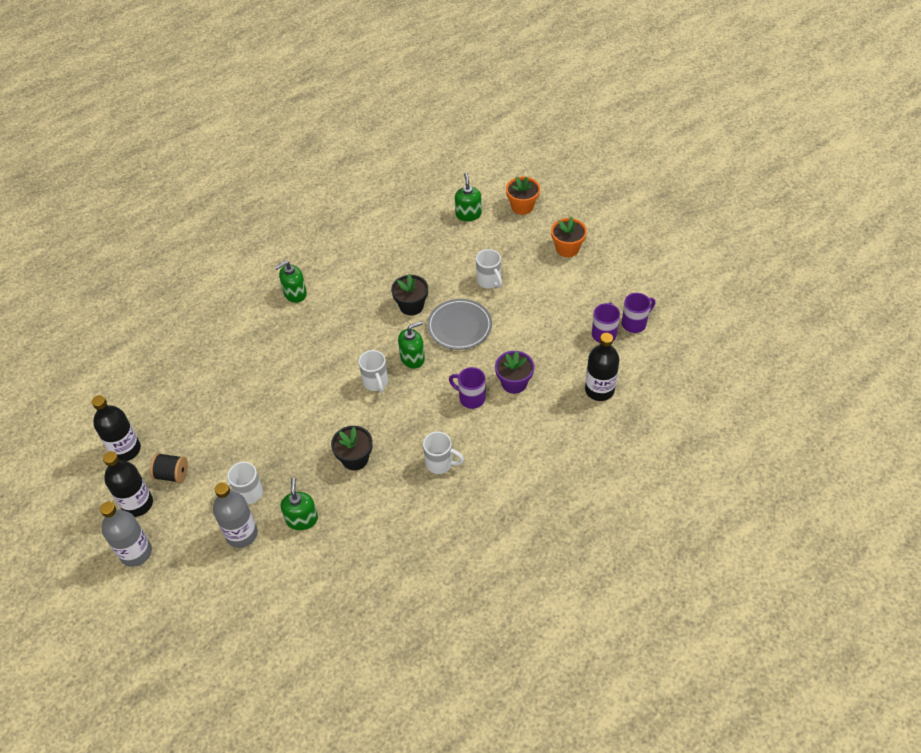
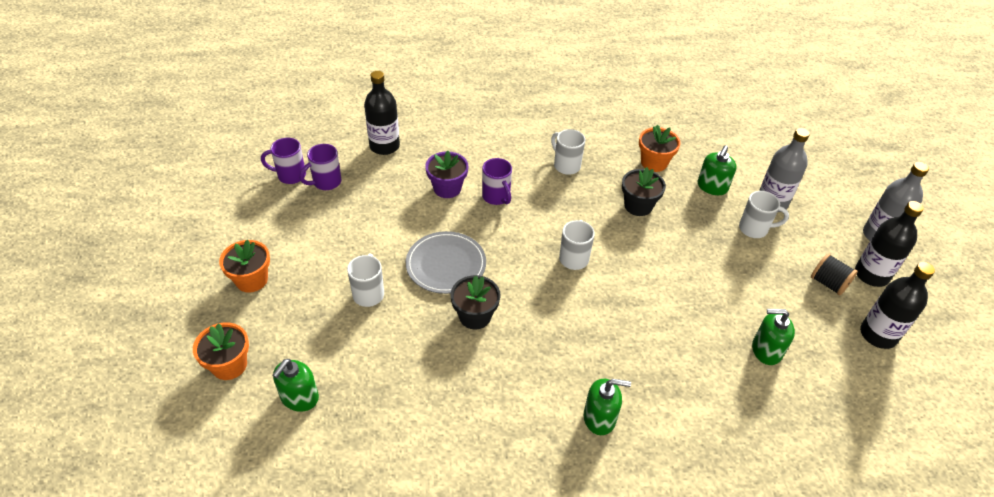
camera: 150 degrees left, 5 degrees down
green soap dispenser [398,321,425,369] -> green soap dispenser moved to [752,309,795,365]
none -> orange flower pot [639,124,680,172]

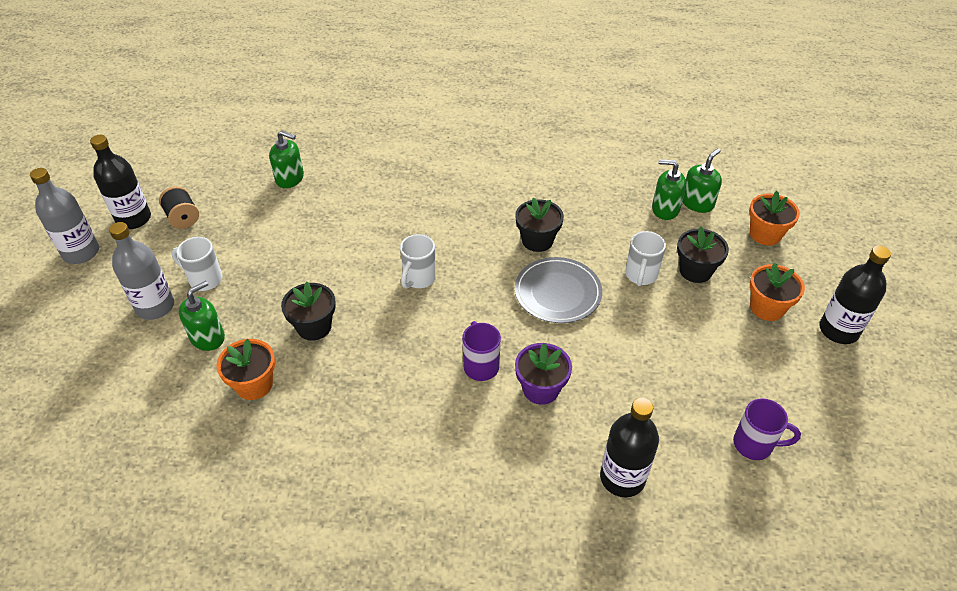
camera: 165 degrees left, 0 degrees up
purple mug [300,144,341,190] -> none
white mug [551,129,585,175] -> none
green soap dispenser [584,379,631,435] -> green soap dispenser moved to [652,159,686,220]
black bottle [860,262,935,349] -> black bottle moved to [819,246,891,344]
none -> black flower pot [677,227,729,283]

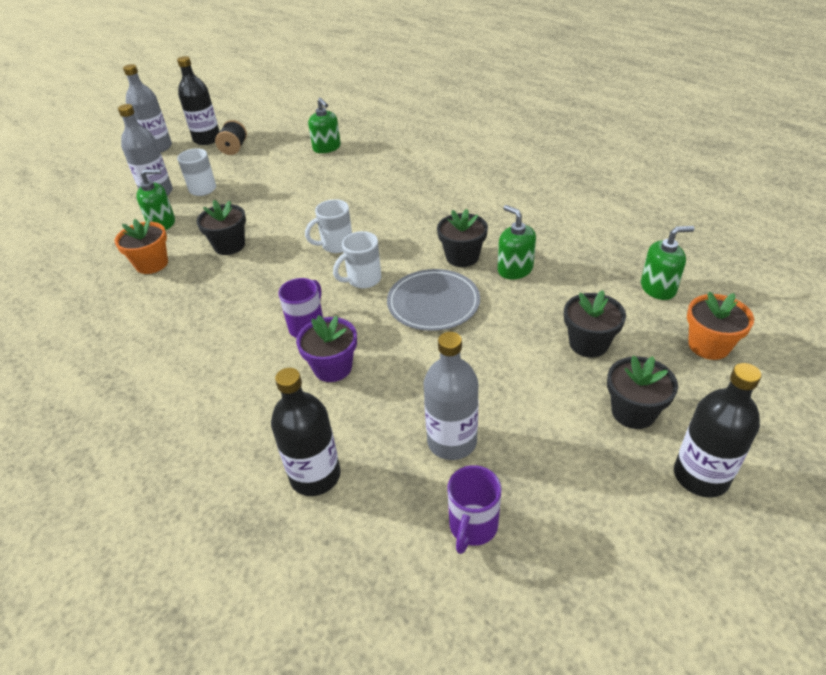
camera: 40 degrees right, 5 degrees down
white mug [625,231,666,286] -> white mug moved to [333,231,381,289]
green soap dispenser [652,159,686,220] -> green soap dispenser moved to [498,205,536,280]
purple mug [733,398,801,460] -> purple mug turned 60 degrees clockwise [448,465,502,554]
orange flower pot [750,263,805,321] -> black flower pot [607,355,678,429]
none -> grey bottle [423,332,479,460]

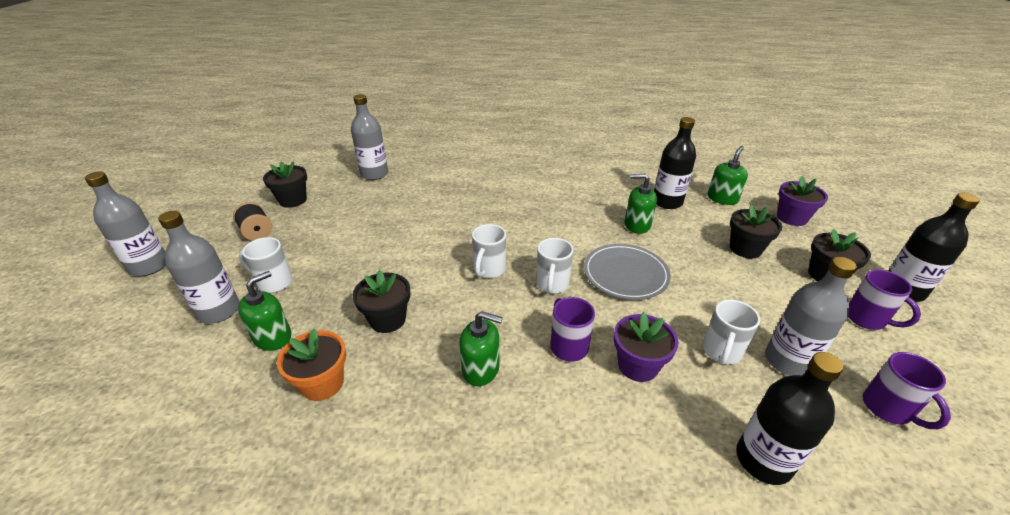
camera: 45 degrees left, 5 degrees down
black bottle [177,56,220,145] -> black bottle moved to [654,117,696,209]
green soap dispenser [308,98,341,153] -> green soap dispenser moved to [459,311,503,386]
black flower pot [437,209,488,267] -> black flower pot moved to [263,161,307,208]
orange flower pot [687,292,754,360] -> purple flower pot [777,176,828,226]
none -> grey bottle [351,94,388,180]
none -> white mug [703,300,760,365]
none -> purple mug [848,269,921,330]

